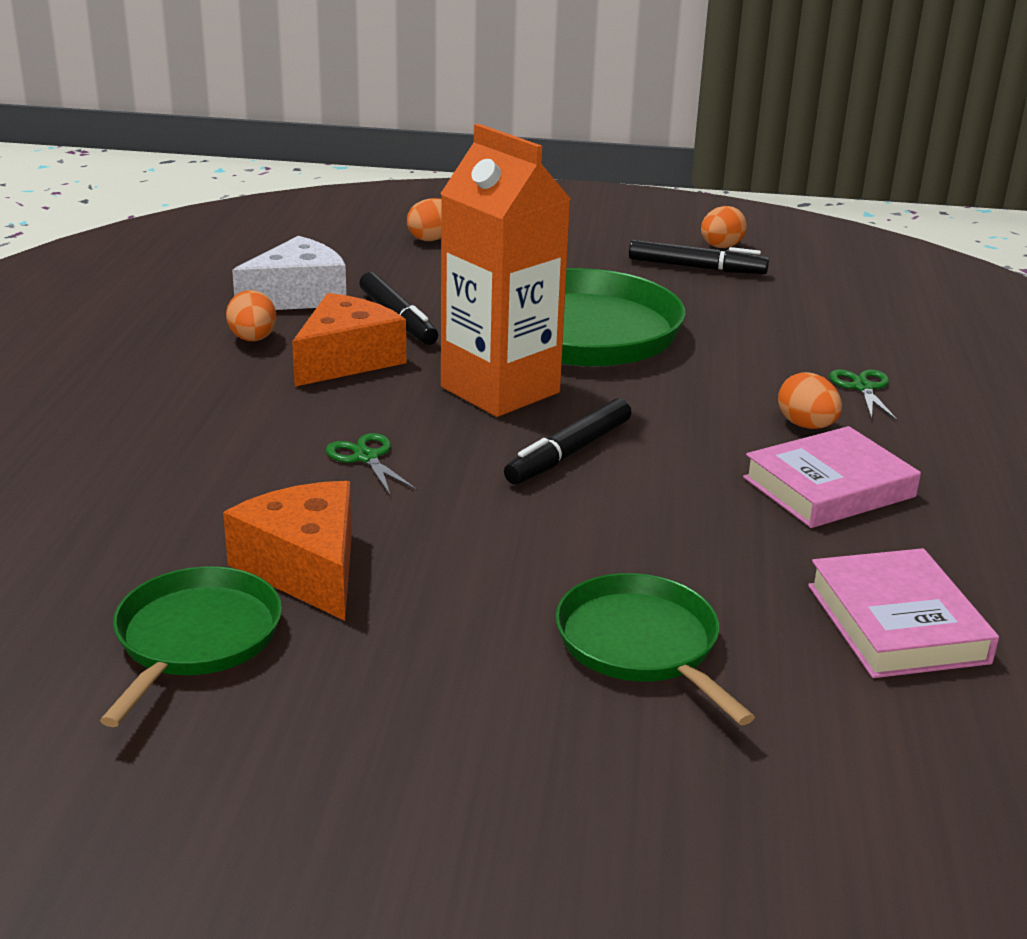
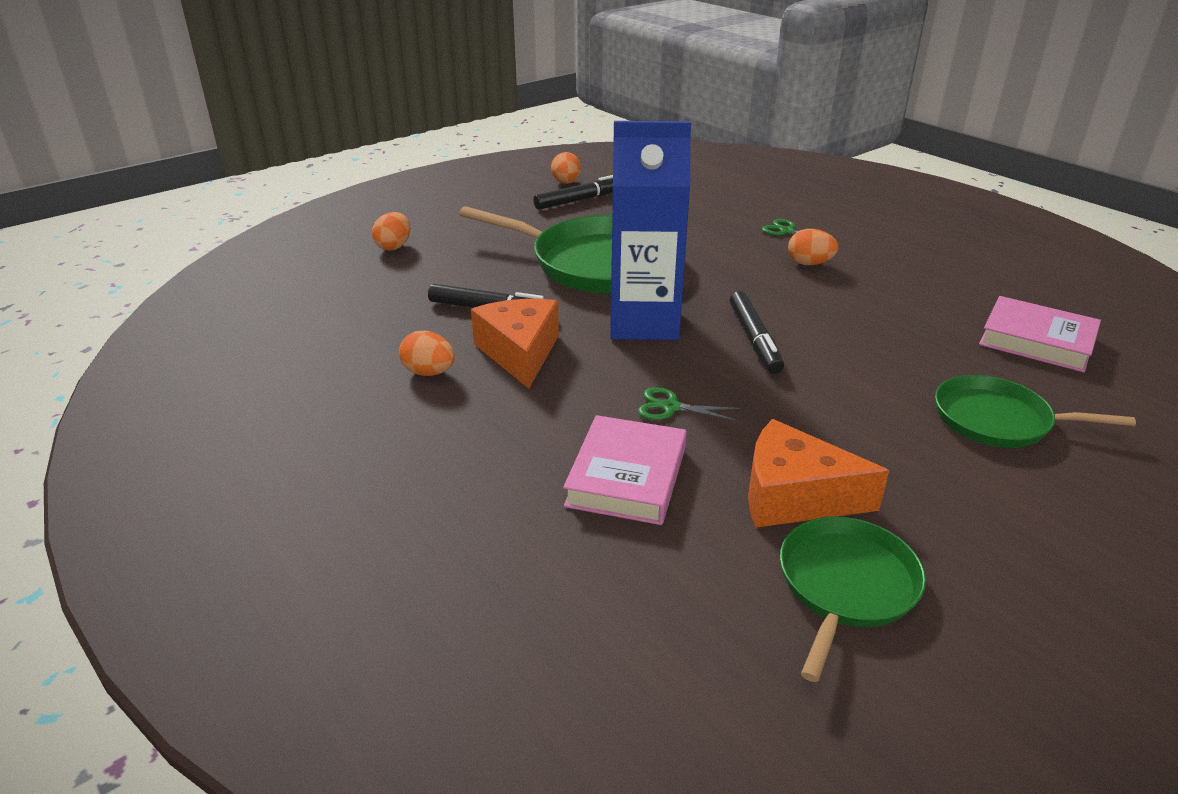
camera: 45 degrees left, 5 degrees up
green pan [100,566,282,727] -> green pan turned 60 degrees clockwise [780,516,926,682]
white cheese [232,236,346,310] -> none
orange carton [440,124,571,417] -> blue carton [610,121,691,340]
pink book [743,426,921,528] -> pink book moved to [563,415,686,525]

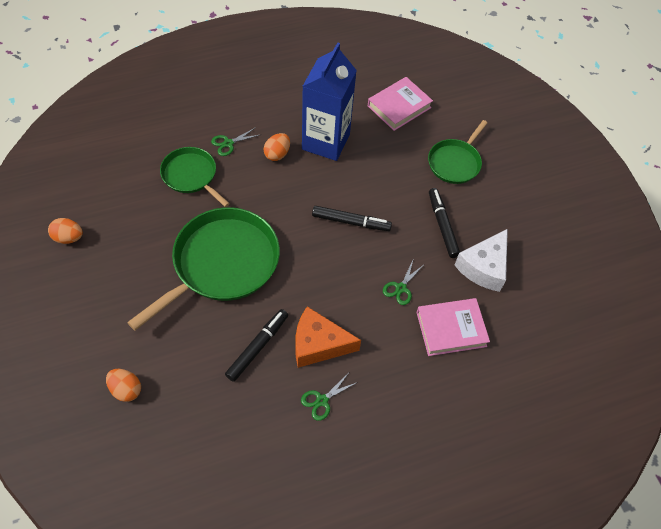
camera: 75 degrees left, 25 degrees up
orange egg [399,331,455,376] -> green scissors [301,373,358,421]
black marker [533,175,613,210] -> black marker moved to [429,188,460,258]
pink book [563,415,686,525] -> pink book turned 45 degrees counterclockwise [416,298,490,356]
blue carton [610,121,691,340] -> blue carton moved to [302,42,357,161]
orange cheese [748,419,889,528] -> white cheese [454,229,508,292]
green pan [780,516,926,682] -> green pan moved to [160,147,230,207]

